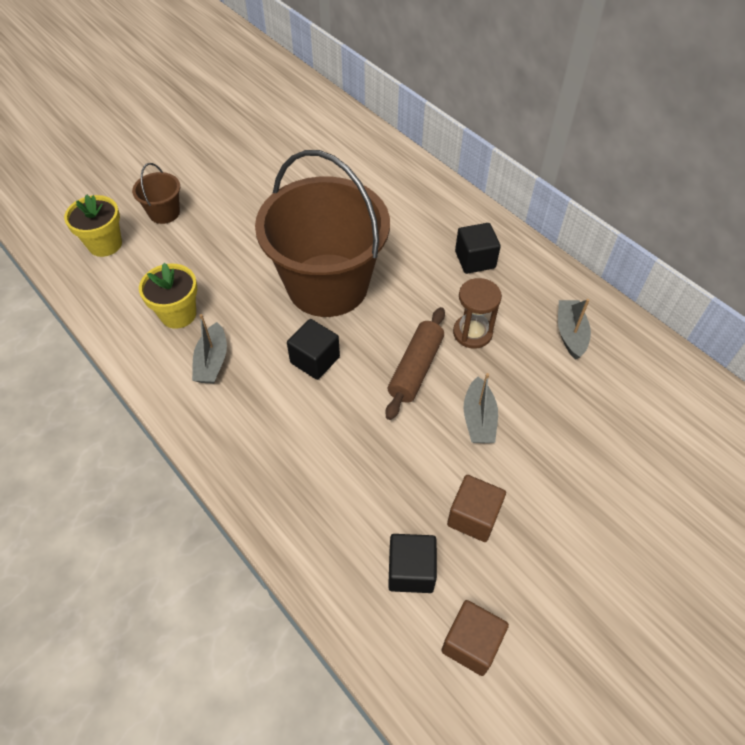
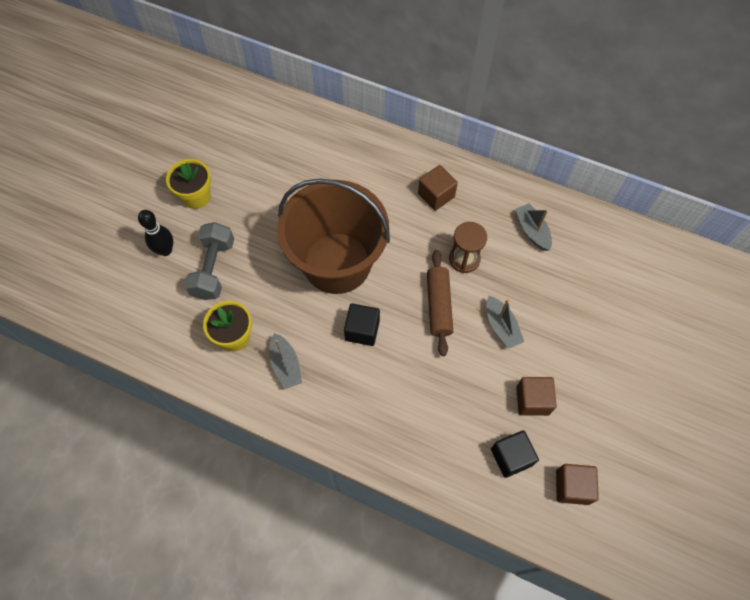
camera: 25 degrees left, 10 degrees up
yellow flower pot [64,195,122,257] -> yellow flower pot moved to [166,159,211,209]
brown bucket [132,163,180,224] -> black bowling pin [138,210,173,256]
black cube [455,223,501,274] -> brown cube [418,165,458,211]
none -> grey dumbbell [184,222,234,300]

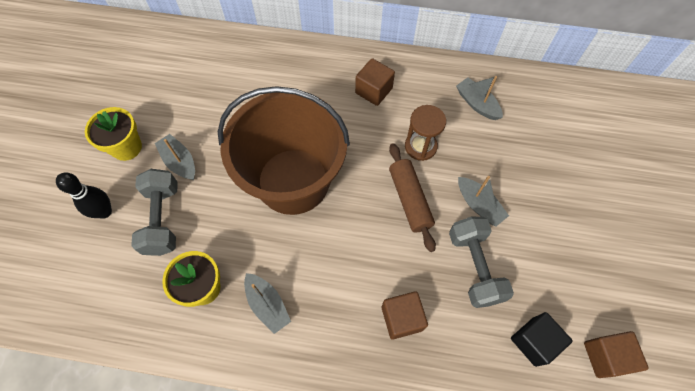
camera: 15 degrees left, 0 degrees up
black cube [344,303,380,346] -> none
brown cube [516,377,557,416] -> brown cube moved to [382,291,428,340]
none -> grey boat [155,134,195,180]
none -> grey dumbbell [449,217,514,308]

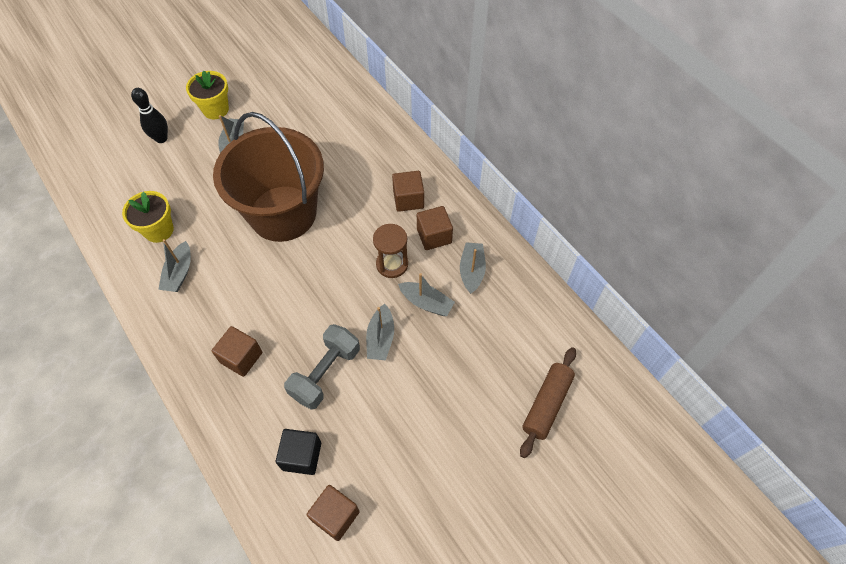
camera: 45 degrees right, 5 degrees down
grey dumbbell [131,169,178,256] -> none
brown rolling pin [389,143,436,252] -> brown rolling pin moved to [520,347,576,458]
none -> grey boat [398,273,455,316]
none -> brown cube [417,206,453,250]

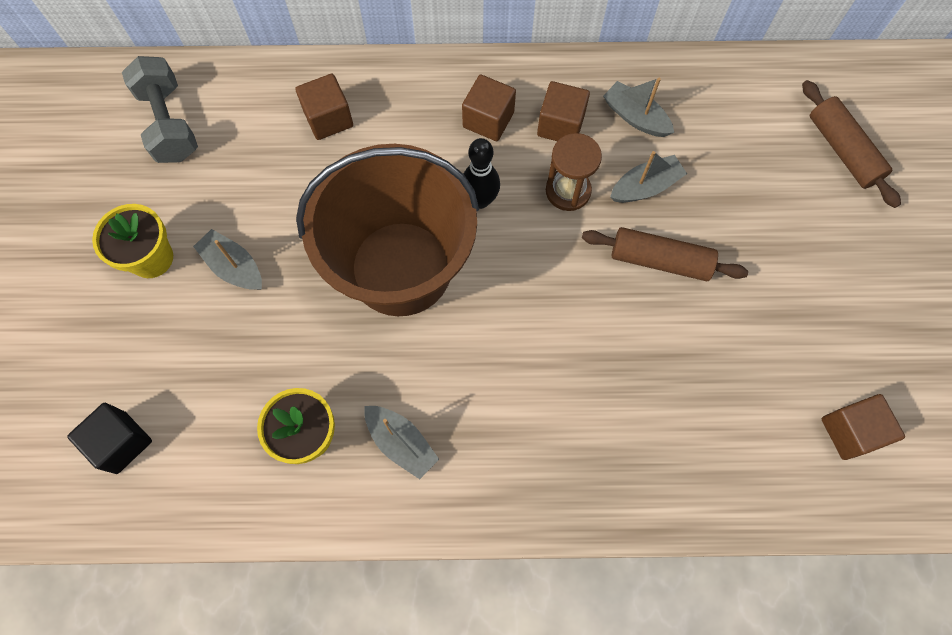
camera: 55 degrees left, 10 degrees up
black bowling pin [131,88,168,143] -> black bowling pin moved to [464,138,500,209]
brown cube [212,326,262,377] -> brown cube moved to [295,74,353,140]
black cube [276,429,321,475] -> black cube moved to [67,403,152,474]
grey dumbbell [284,324,360,410] -> grey dumbbell moved to [122,56,198,163]
grey boat [366,304,394,361] -> brown rolling pin [582,227,748,281]

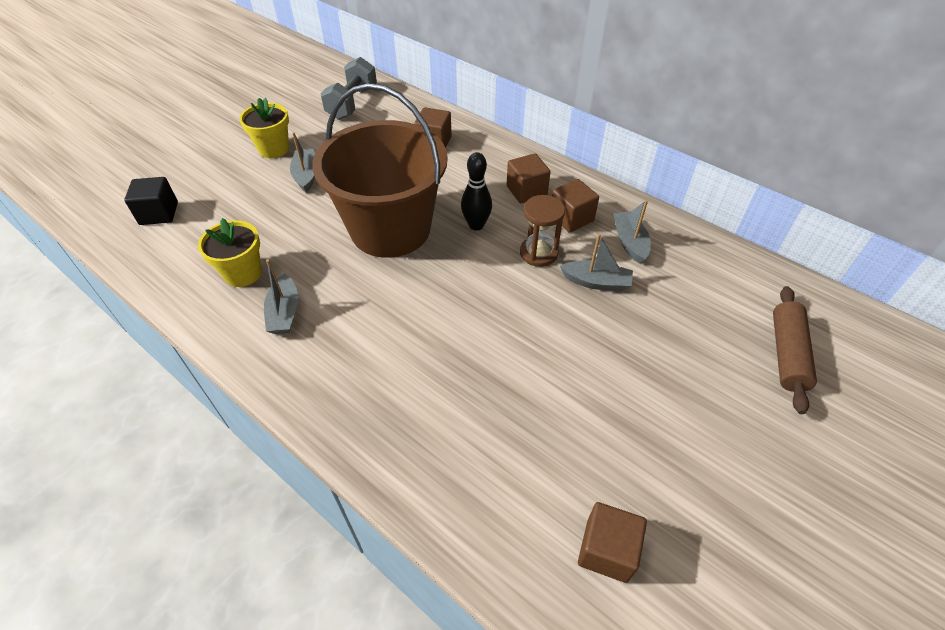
camera: 40 degrees right, 20 degrees down
brown rolling pin [582,227,748,281] -> none

